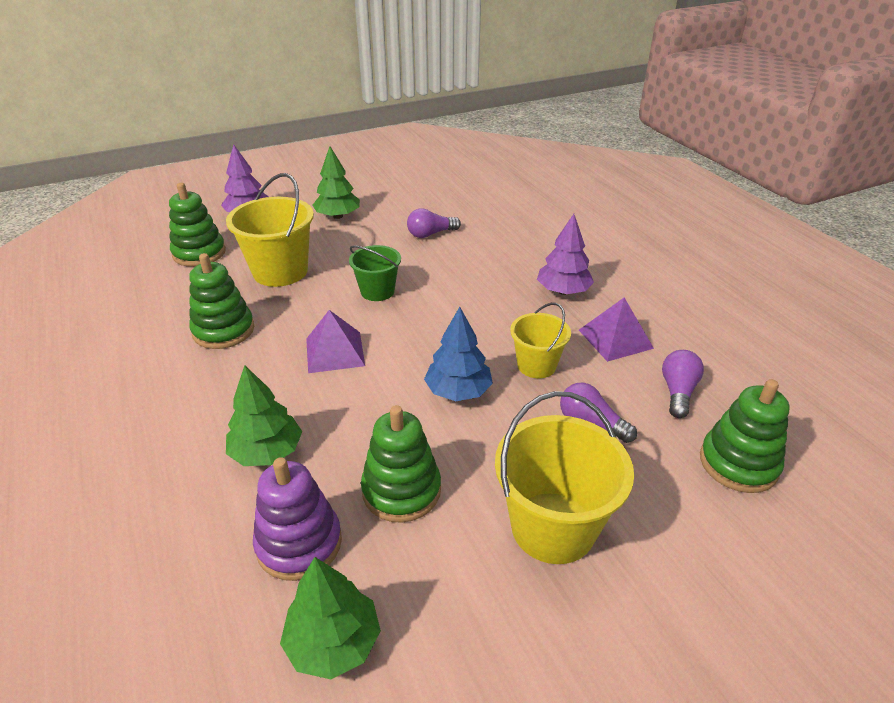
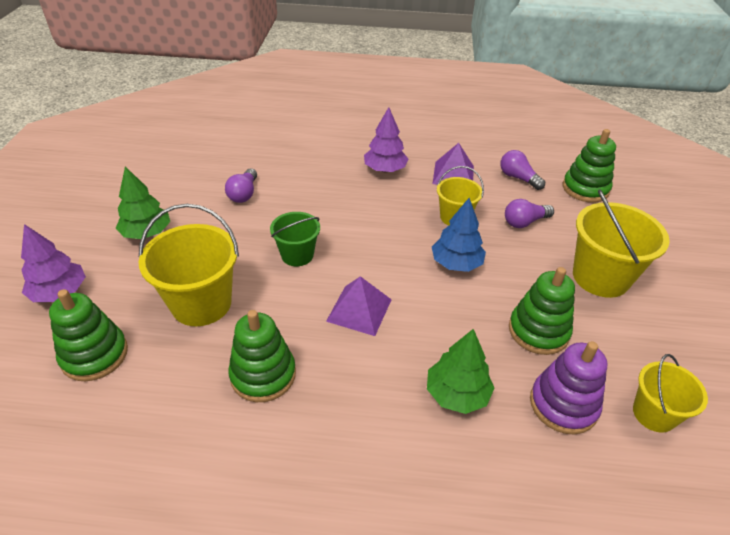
camera: 60 degrees left, 5 degrees up
green tree [280,557,381,679] -> yellow bucket [633,354,708,433]

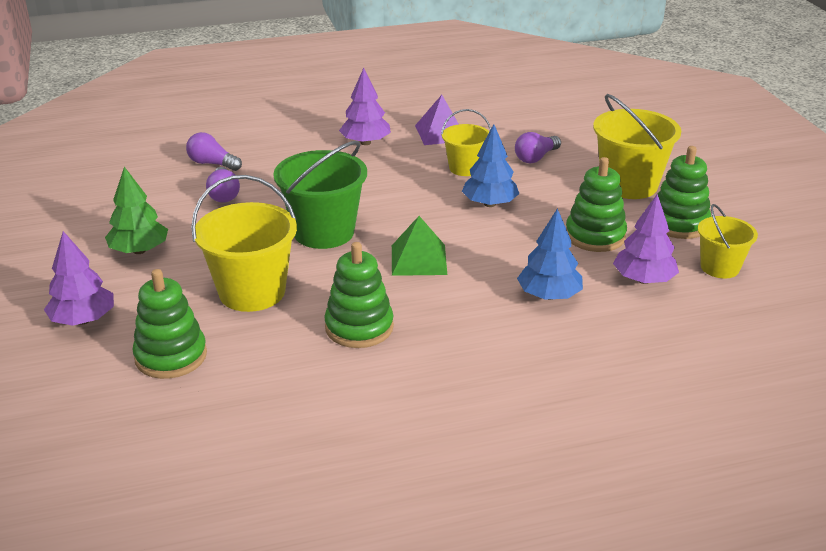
camera: 20 degrees left, 10 degrees down
green bucket [270,212,320,266] -> green bucket [273,141,367,249], size x1.67
purple pyramid [326,276,392,336] -> green pyramid [392,216,447,276]
green tree [427,329,494,414] -> blue tree [517,208,583,300]
purple light bulb [500,150,545,190] -> purple light bulb moved to [186,132,242,171]
purple stacking toy [530,341,608,434] -> purple tree [613,194,679,284]
green stacking toy [563,129,616,203] -> green stacking toy moved to [658,146,711,239]

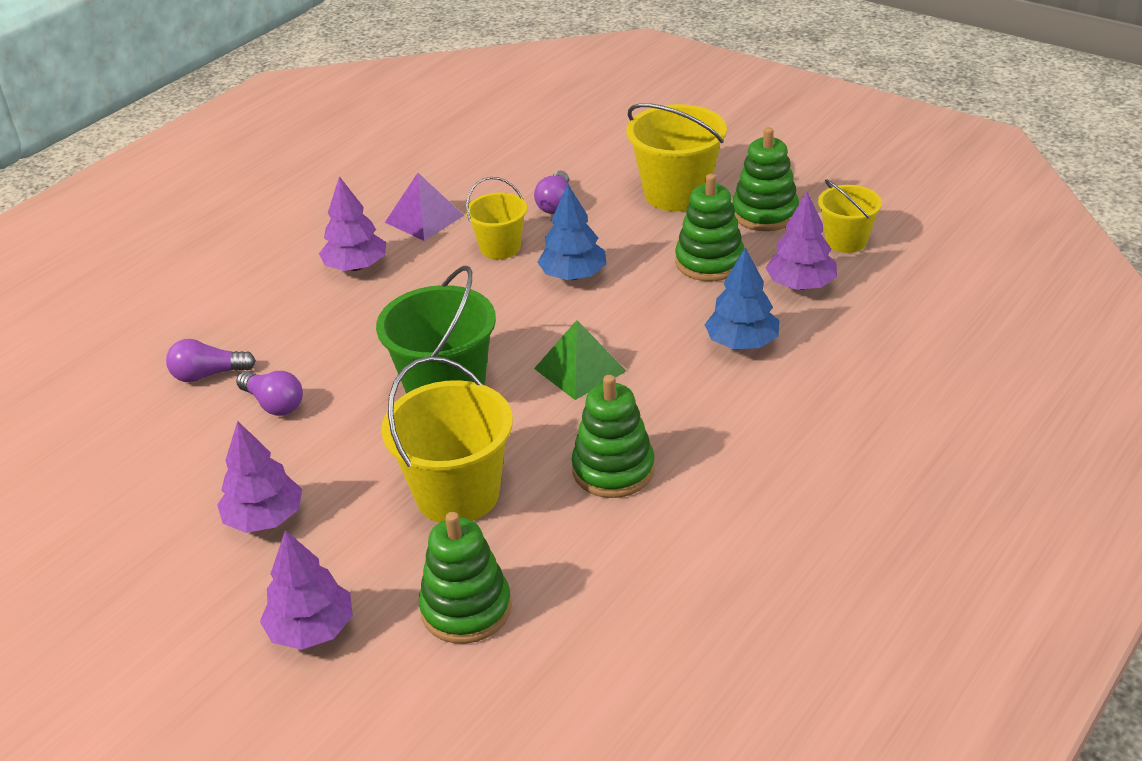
camera: 35 degrees left, 5 degrees up
green tree [105,167,168,254] -> purple tree [217,421,302,533]

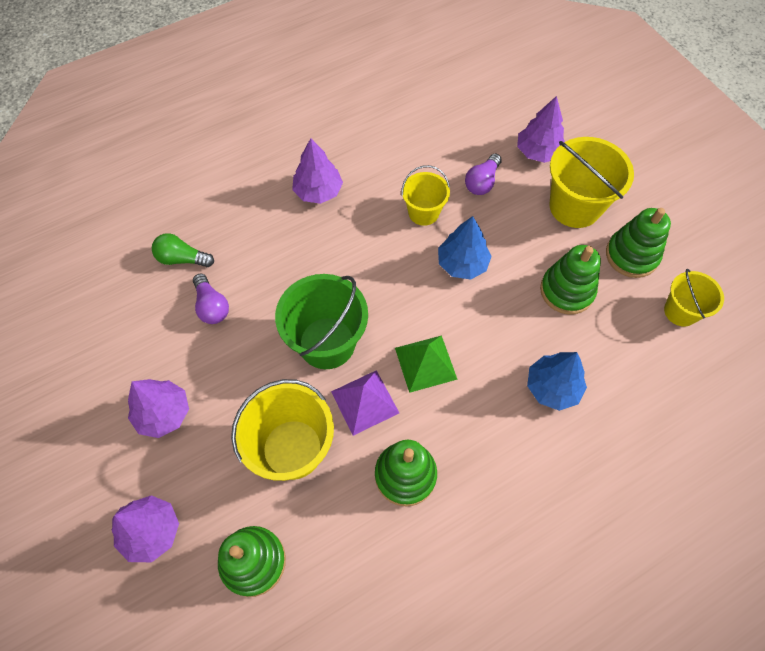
camera: 20 degrees right, 25 degrees up
purple light bulb [166,339,256,382] -> green light bulb [152,233,214,267]
purple pyramid [385,173,464,241] -> purple pyramid moved to [331,370,399,436]
purple tree [766,192,837,290] -> purple tree moved to [517,96,565,163]

